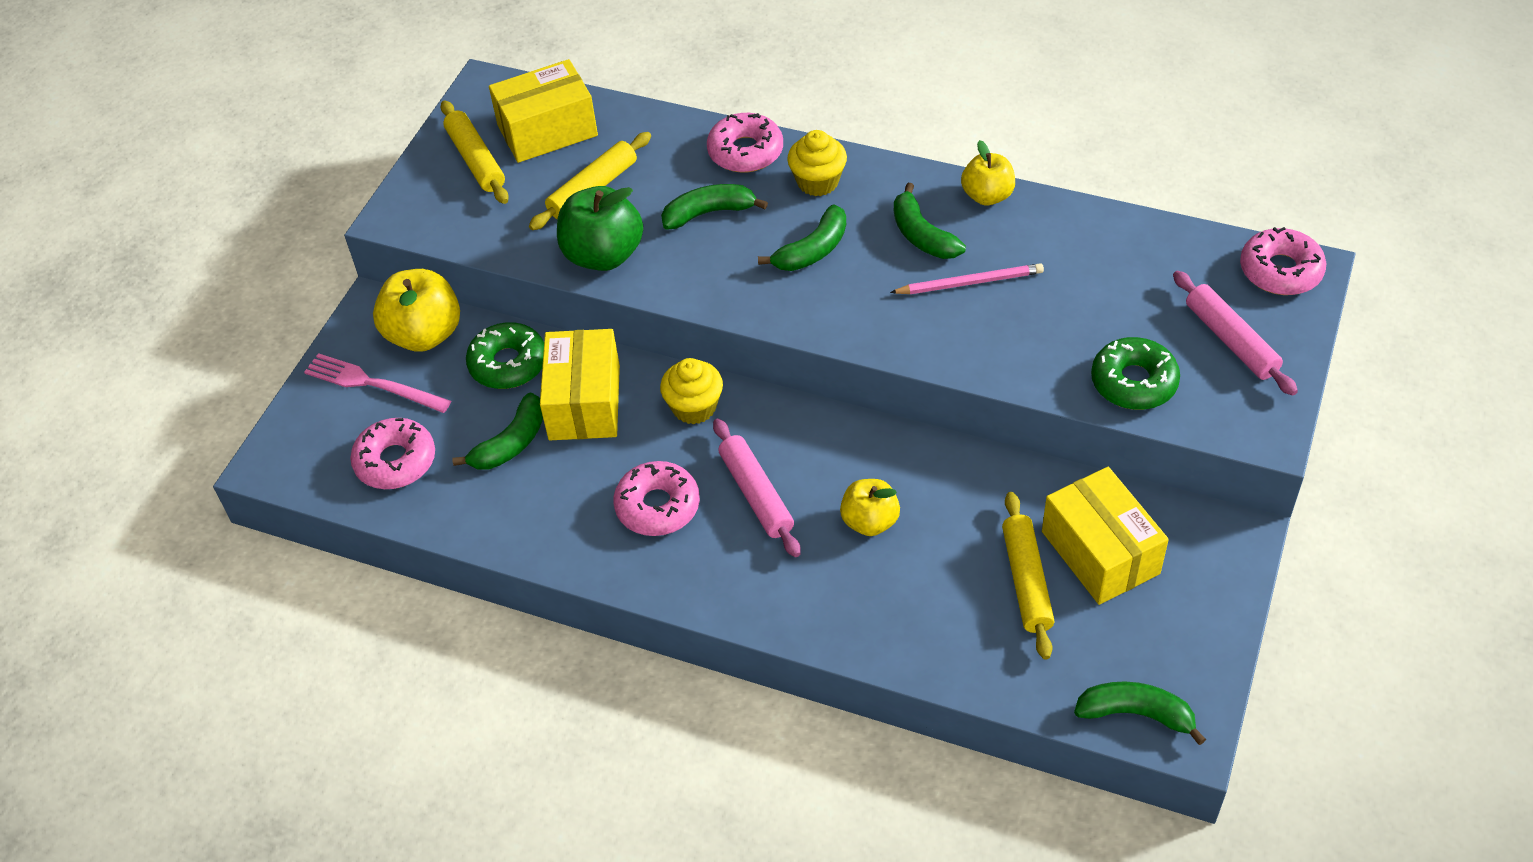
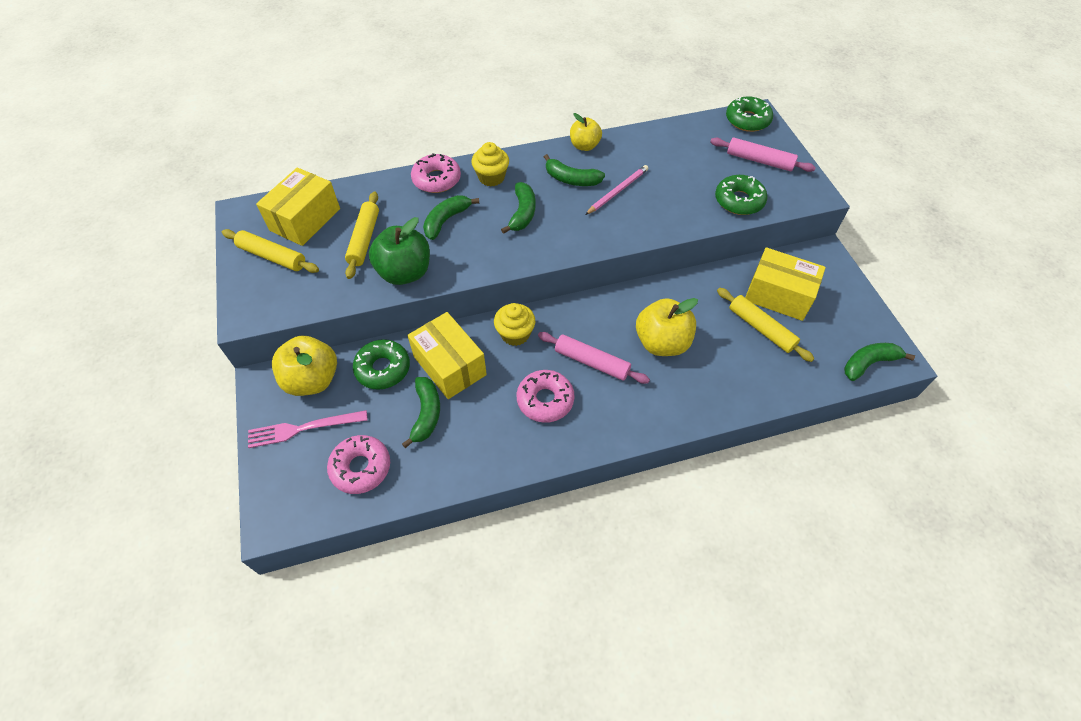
camera: 40 degrees left, 5 degrees up
yellow apple [840,479,900,536] -> yellow apple [636,298,698,356], size x1.58
pink donut [1240,227,1326,295] -> green donut [726,96,773,132]

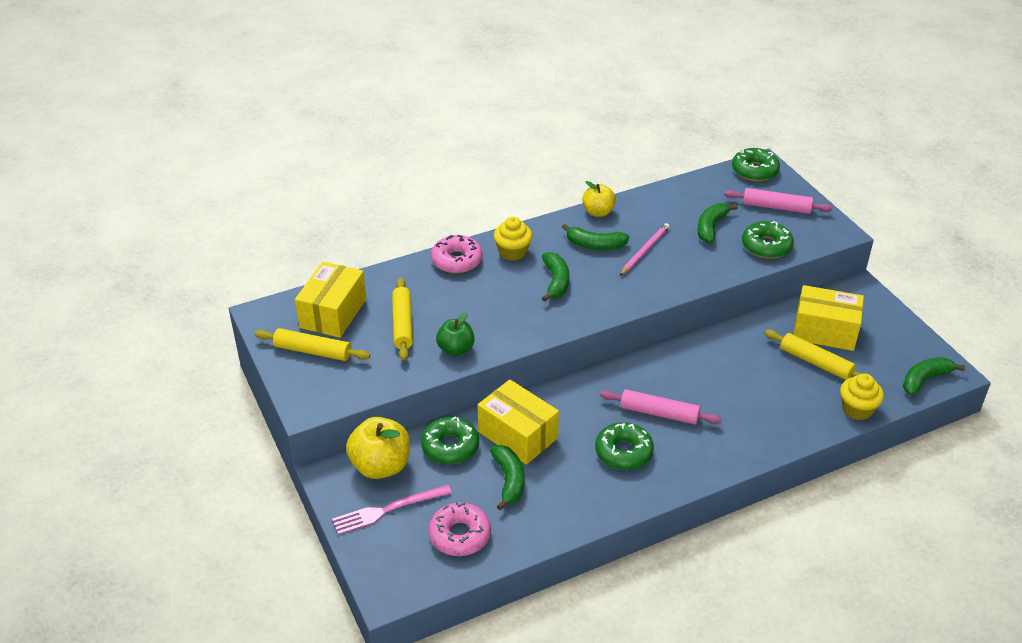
camera: 10 degrees left, 15 degrees down
green apple [369,217,430,285] -> green apple [436,312,474,356], size x0.63
green banana [423,195,479,240] -> green banana moved to [697,203,738,243]
yellow cupcake [494,303,535,346] -> yellow cupcake moved to [840,373,884,420]
pink donut [517,370,575,423] -> green donut [595,422,654,470]
yellow apple [636,298,698,356] -> none

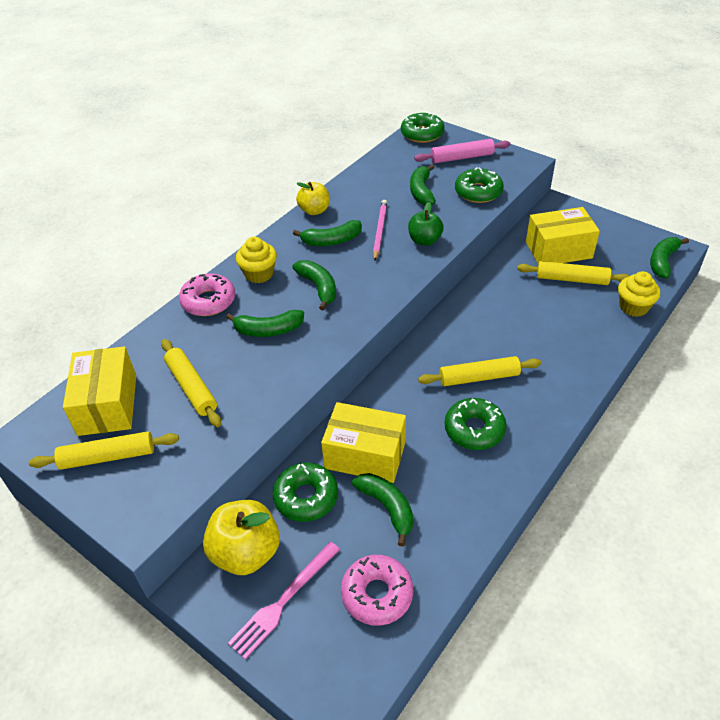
camera: 25 degrees left, 5 degrees up
green apple [436,312,474,356] -> green apple moved to [408,202,444,246]
pink rolling pin [600,389,722,425] -> yellow rolling pin [418,356,541,386]
none -> green banana [226,310,304,337]

